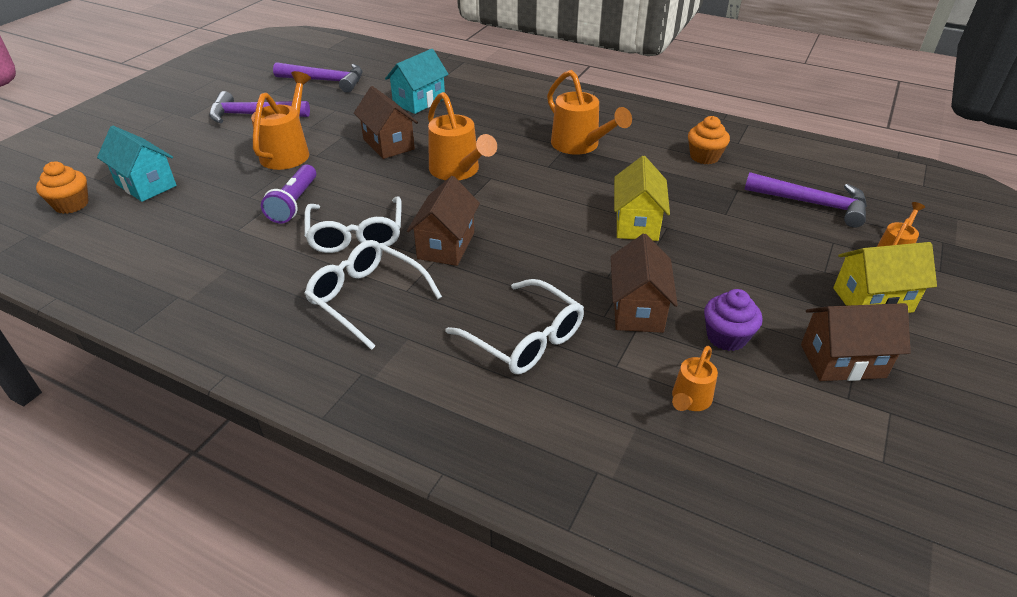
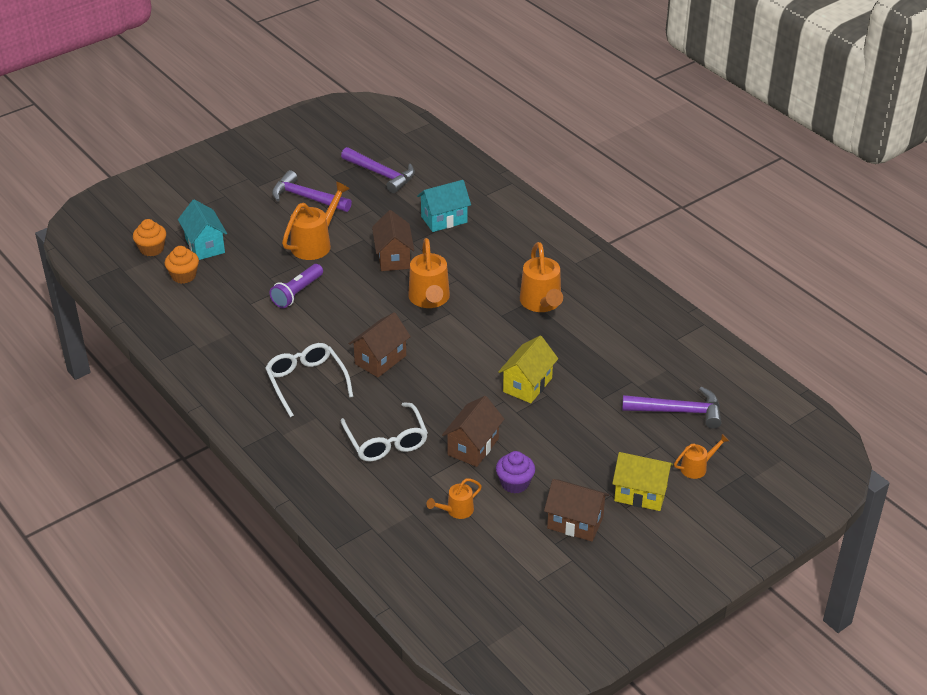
camera: 25 degrees right, 0 degrees up
white glasses [304,196,402,253] -> none
orange cupcake [688,116,730,164] -> orange cupcake moved to [165,246,199,284]
purple hammer [745,172,867,228] -> purple hammer turned 45 degrees counterclockwise [622,386,721,429]

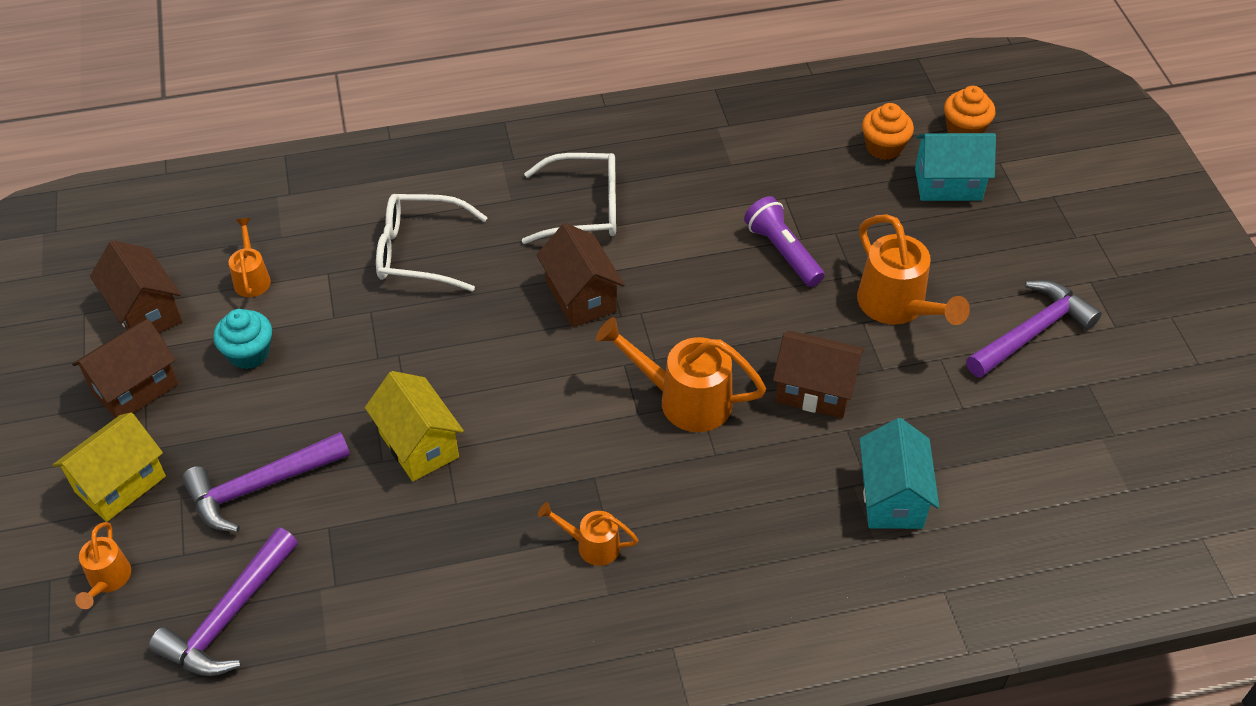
camera: 115 degrees right, 10 degrees up
purple hammer [341,147,415,193] -> purple hammer moved to [182,432,350,532]
brown house [442,396,504,467] -> brown house moved to [90,240,182,333]
purple cupcake [496,451,535,494] -> turquoise cupcake [213,309,272,369]
orange watering can [520,242,563,312] -> orange watering can [538,502,638,566], size x0.55

